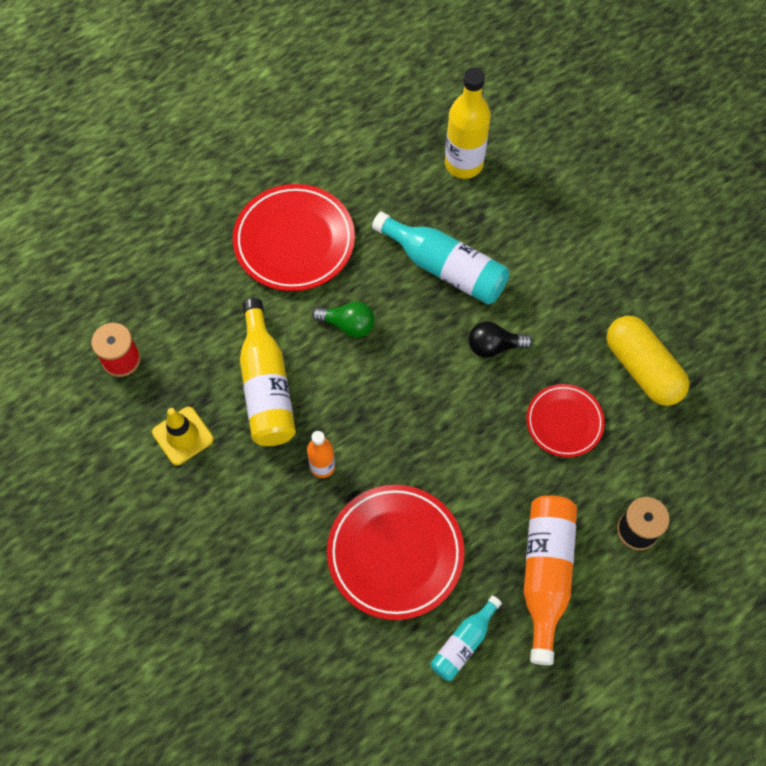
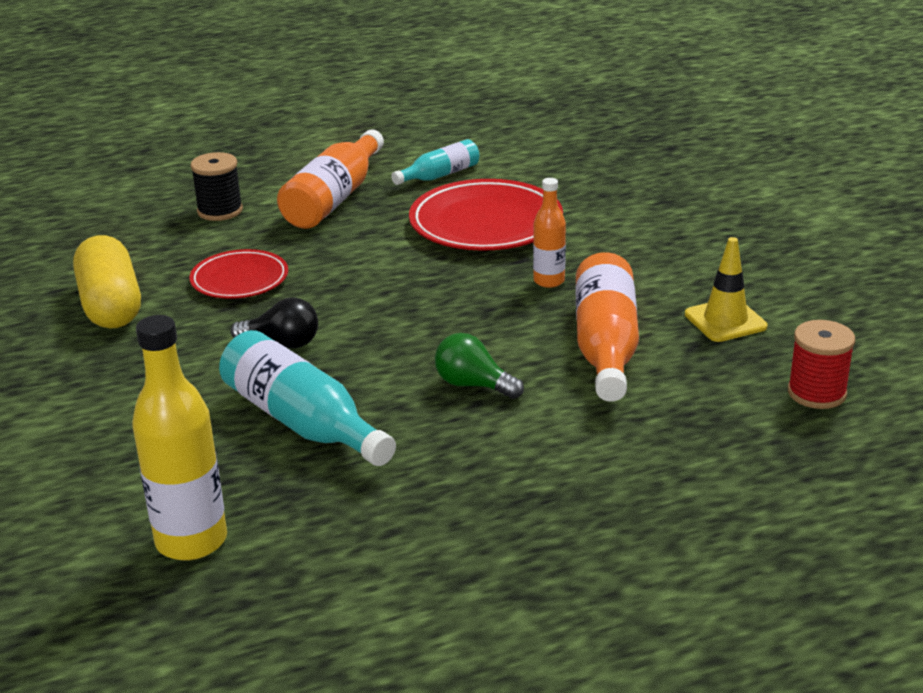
camera: 165 degrees left, 35 degrees down
red plate [233,184,355,291] -> none
yellow bottle [240,298,296,446] -> orange bottle [576,252,639,402]

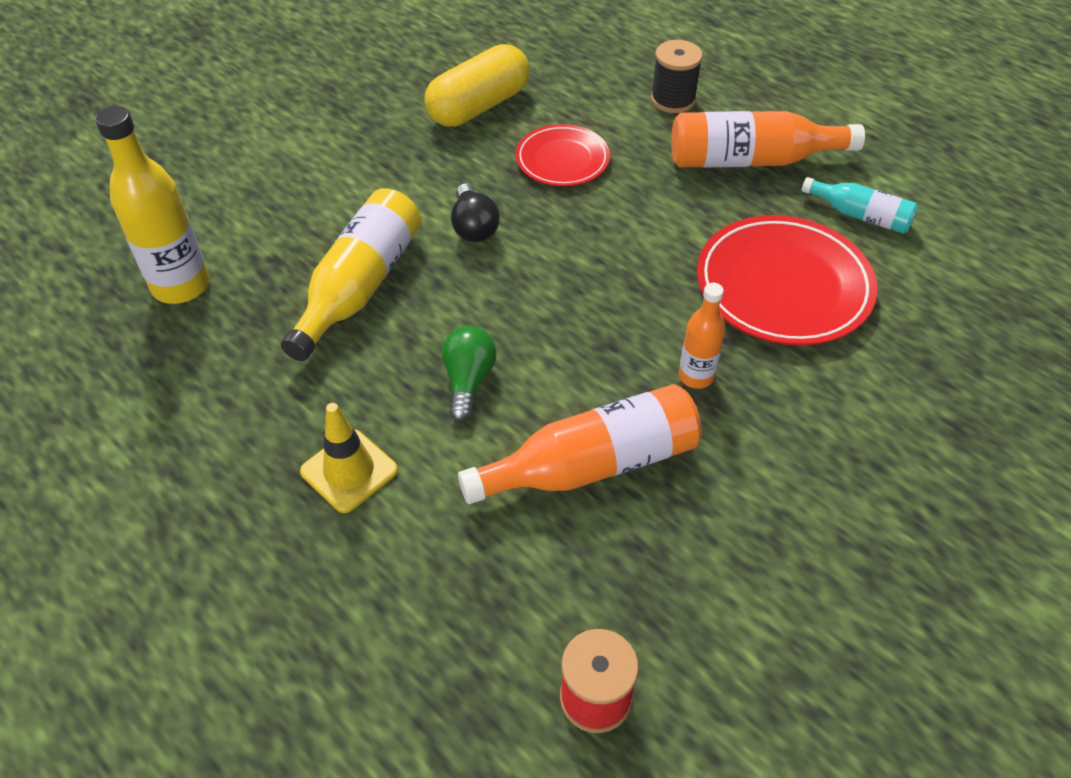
camera: 65 degrees right, 20 degrees up
turquoise bottle [219,330,396,466] -> yellow bottle [281,188,421,361]
yellow traffic cone [685,237,767,342] -> yellow traffic cone moved to [300,403,398,513]

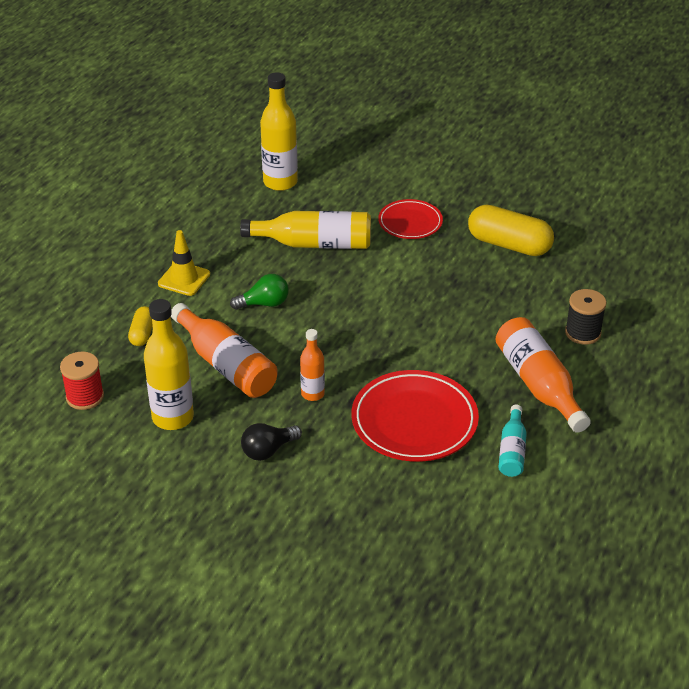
camera: 70 degrees right, 10 degrees down
black light bulb [451,184,500,242] -> black light bulb moved to [241,423,302,461]
red plate [516,124,610,186] -> red plate moved to [378,199,443,239]
none -> yellow capsule [128,306,153,346]
none -> yellow bottle [144,299,194,430]

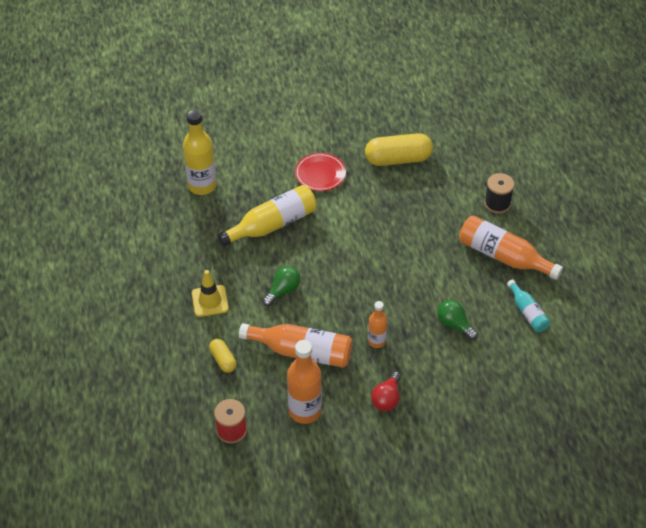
camera: 35 degrees left, 10 degrees up
yellow bottle [144,299,194,430] -> orange bottle [287,340,322,424]
black light bulb [241,423,302,461] -> red light bulb [371,371,401,411]
red plate [351,370,479,462] -> green light bulb [437,300,478,340]

